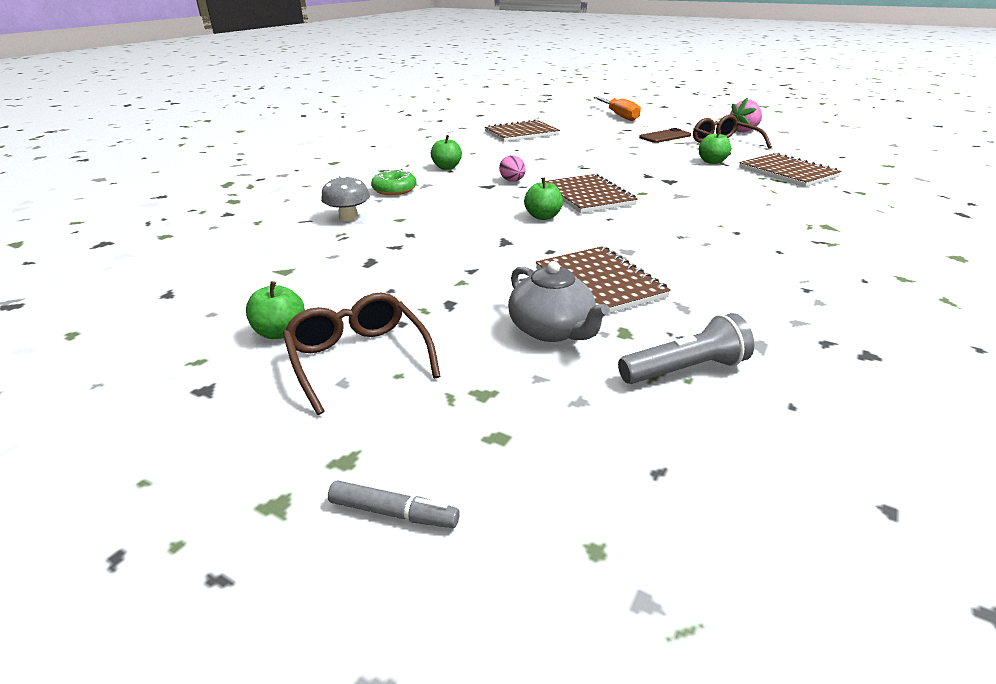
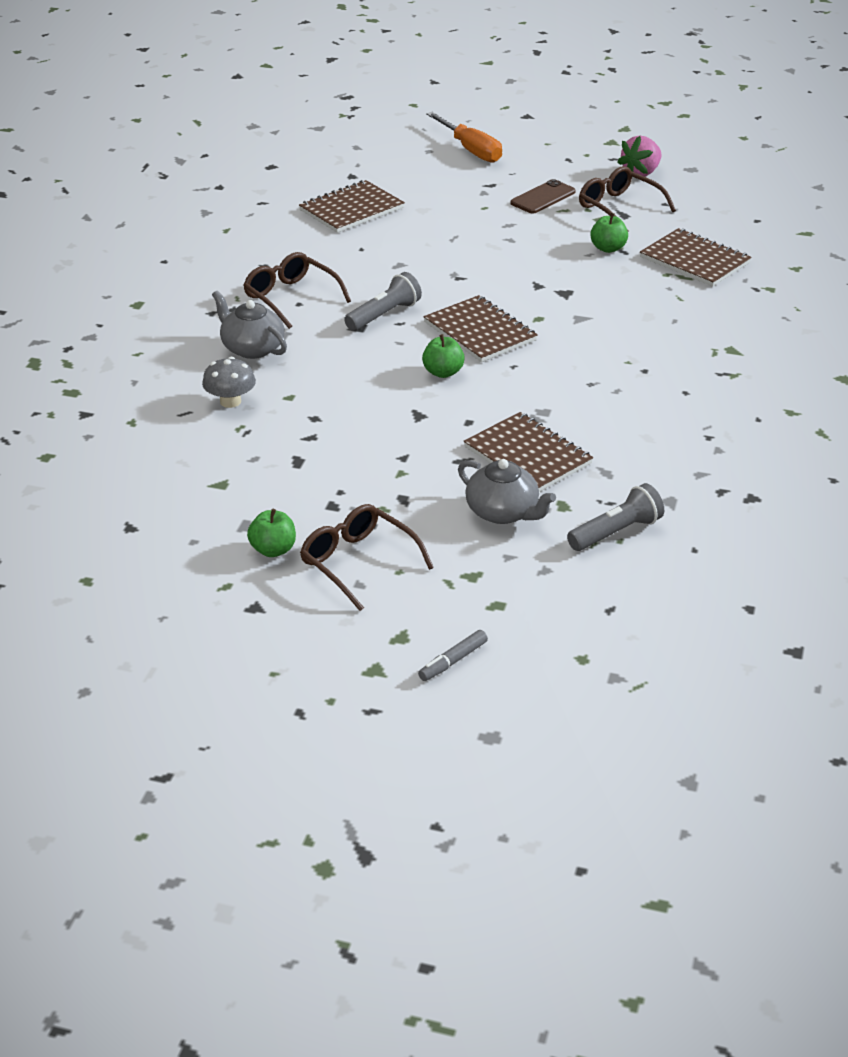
camera: 15 degrees left, 5 degrees up
grey marker [328,480,460,528] -> grey marker turned 135 degrees clockwise [418,630,488,681]
green donut [371,170,417,195] -> grey teapot [212,291,287,359]
green apple [431,135,462,170] -> brown glasses [243,252,351,329]
pink egg [499,155,525,182] -> grey flashlight [344,272,422,331]

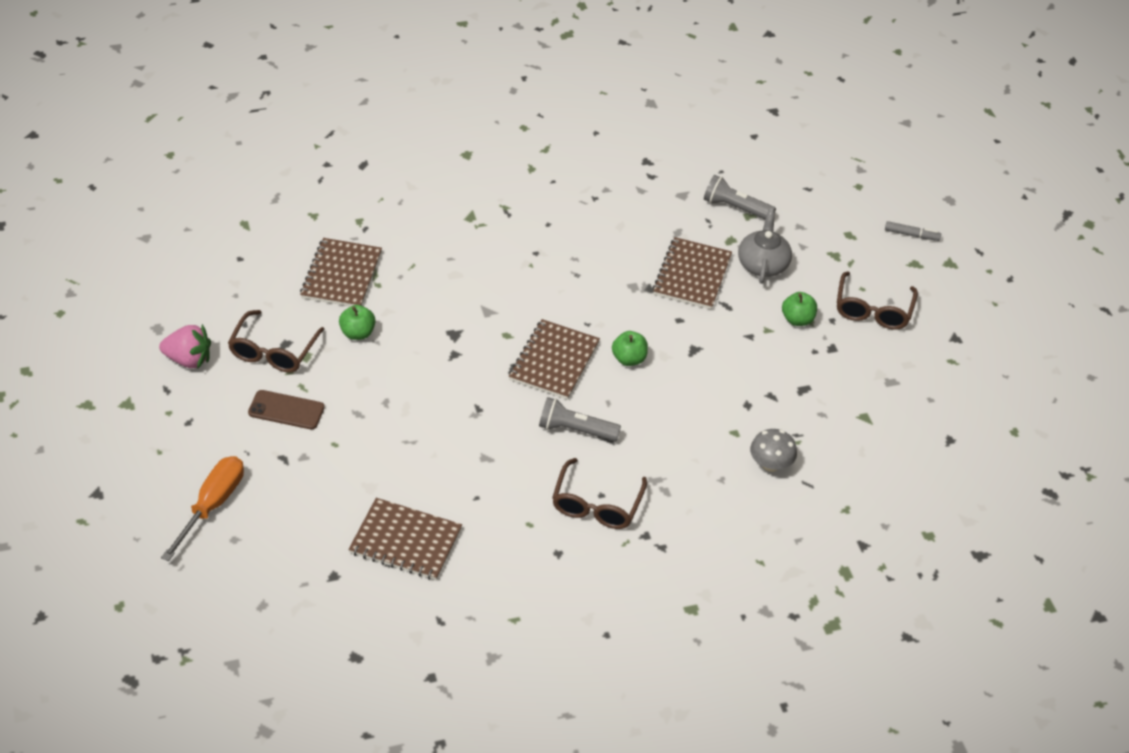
camera: 125 degrees left, 10 degrees up
grey teapot [212,291,287,359] -> none
green apple [247,509,296,557] -> green apple moved to [782,292,817,326]

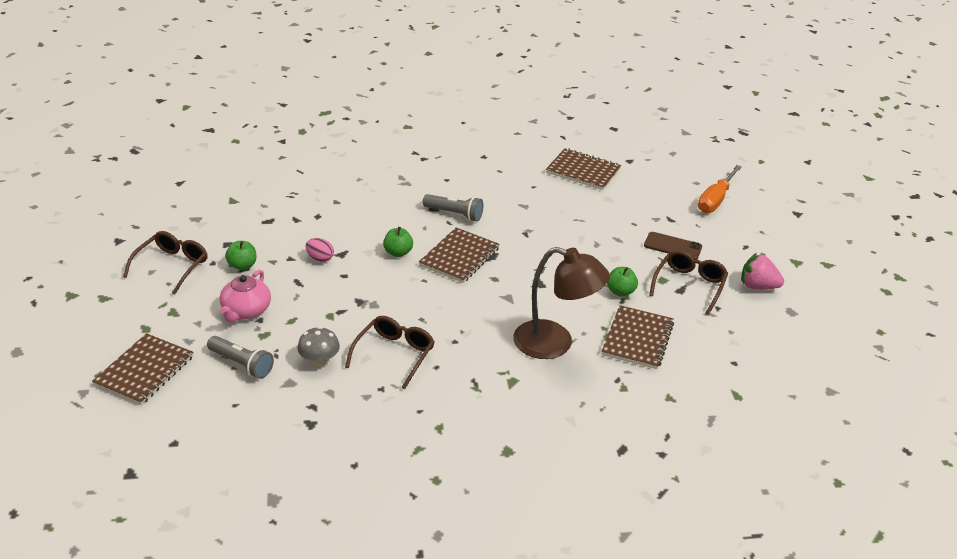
camera: 170 degrees left, 10 degrees down
brown glasses [552,458,647,529] -> brown glasses moved to [345,316,435,390]
brown notebook [653,237,732,309] -> brown notebook moved to [92,333,194,405]
grey teapot [738,208,792,284] -> pink teapot [220,270,271,322]
grey mushroom [750,429,797,472] -> grey mushroom moved to [297,327,340,366]
grey marker [885,221,941,241] -> none
none -> pink egg [306,238,334,262]
none -> brown lamp [513,247,610,359]

